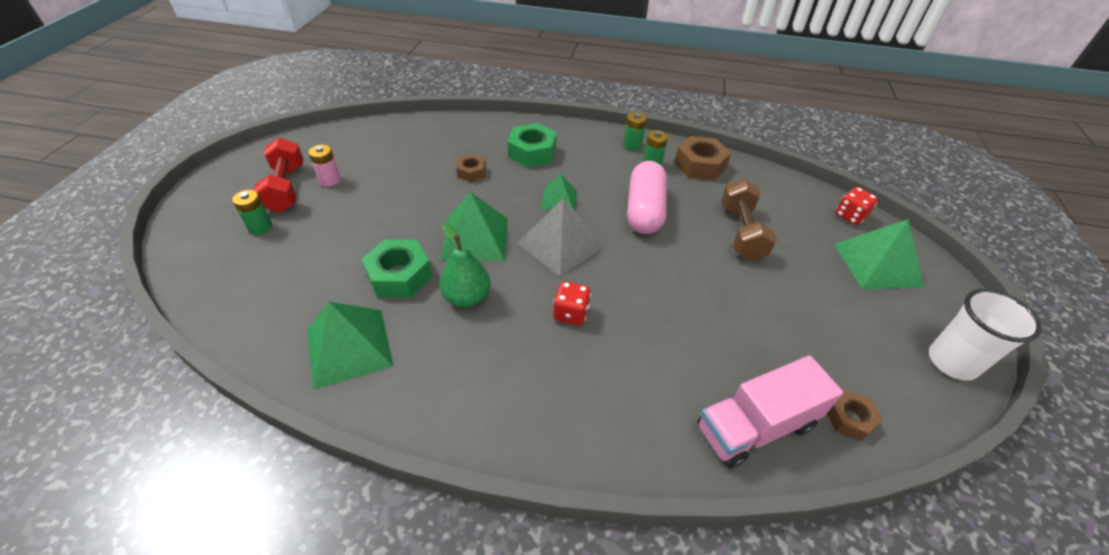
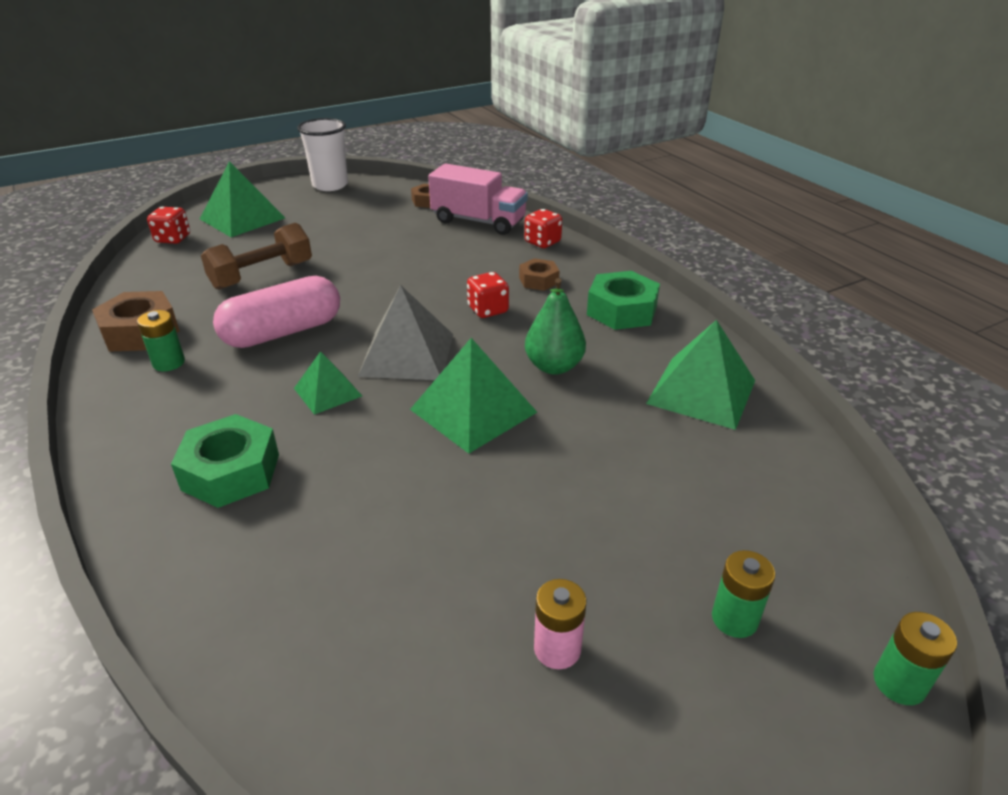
camera: 130 degrees left, 10 degrees down
red dumbbell [253,137,304,213] -> none
green nut [361,239,432,298] -> green nut moved to [587,271,660,330]
brown nut [456,154,486,182] -> brown nut moved to [519,258,560,291]
green battery [623,112,647,151] -> green battery moved to [874,612,957,705]
none -> red dice [525,209,562,248]

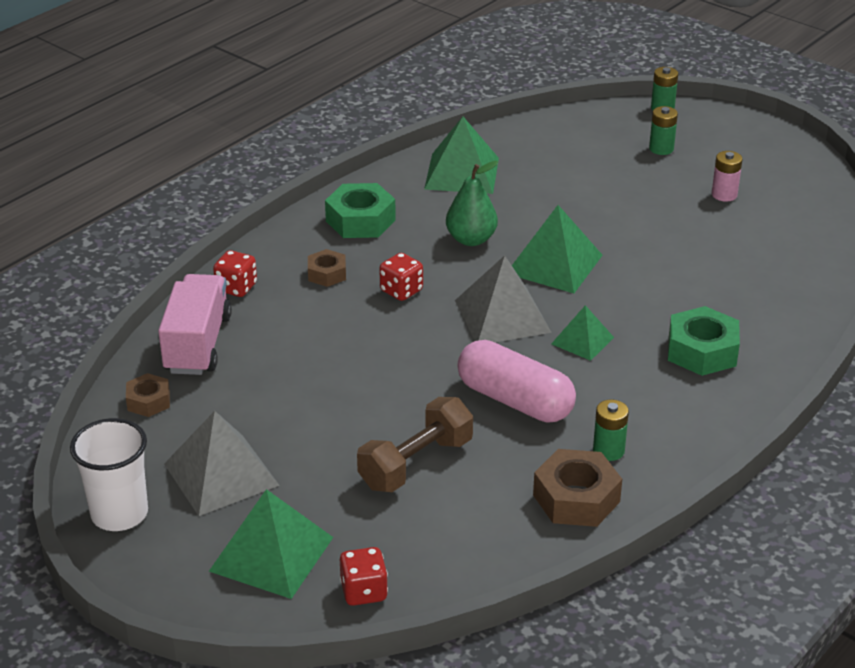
camera: 110 degrees left, 0 degrees up
brown dumbbell [201,223,312,290] -> brown dumbbell turned 75 degrees counterclockwise [357,397,473,492]
none -> grey pyramid [164,411,280,516]

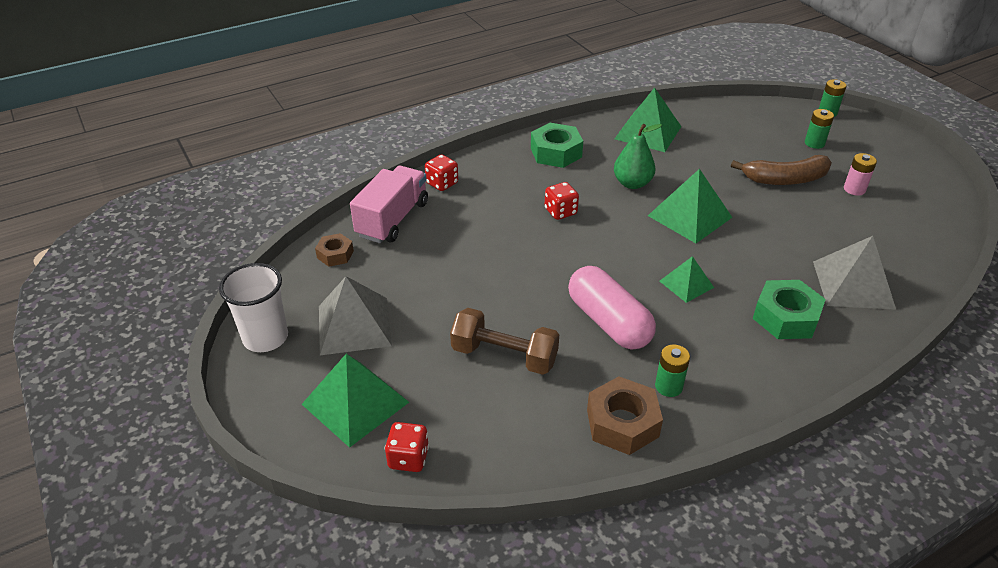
camera: 20 degrees right, 5 degrees up
brown nut [308,249,346,287] -> none
brown dumbbell [357,397,473,492] -> brown dumbbell turned 45 degrees clockwise [450,308,559,375]
grey pyramid [455,255,552,342] -> grey pyramid moved to [813,236,896,310]
none -> brown banana [731,155,832,185]

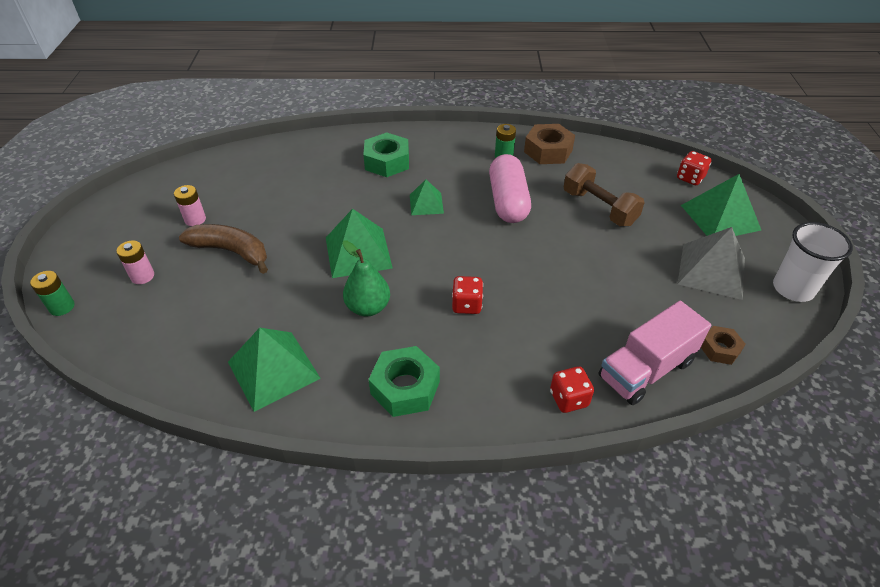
camera: 150 degrees left, 5 degrees up
green battery [805,109,834,149] -> pink battery [116,240,154,284]
grey pyramid [813,236,896,310] -> none

